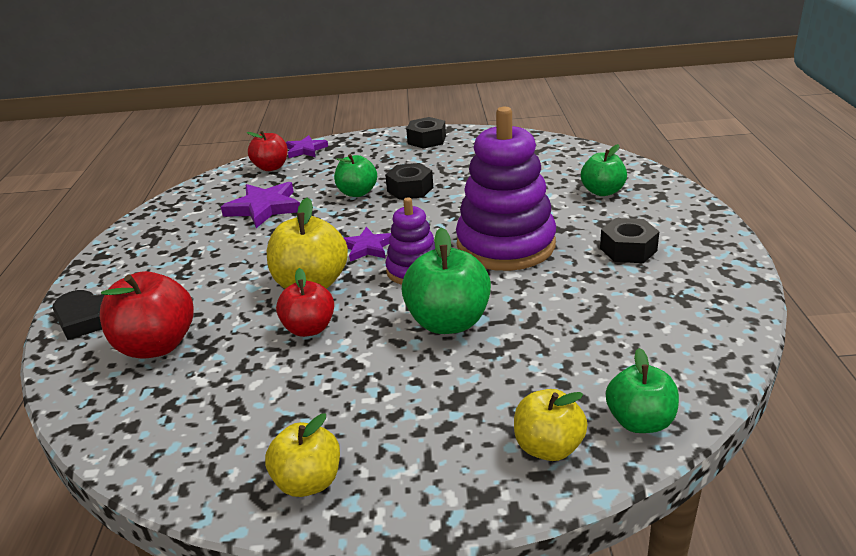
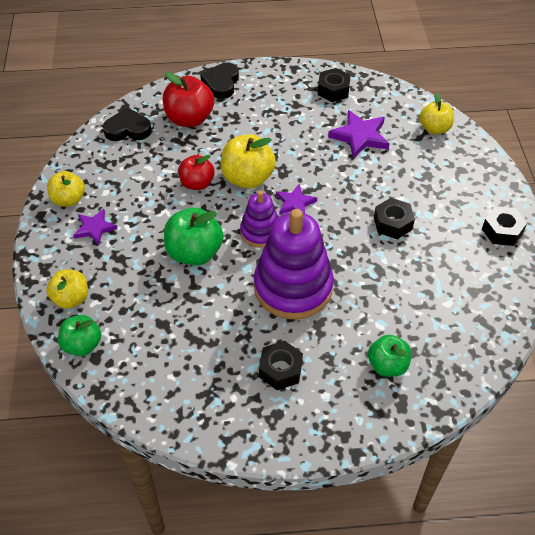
camera: 85 degrees right, 20 degrees up
red apple [247,131,288,171] -> yellow apple [420,93,454,134]
purple star [286,135,328,158] -> purple star moved to [73,209,117,245]
green apple [334,154,377,197] -> none
none -> black heart [103,107,152,141]
none -> black nut [318,68,350,102]

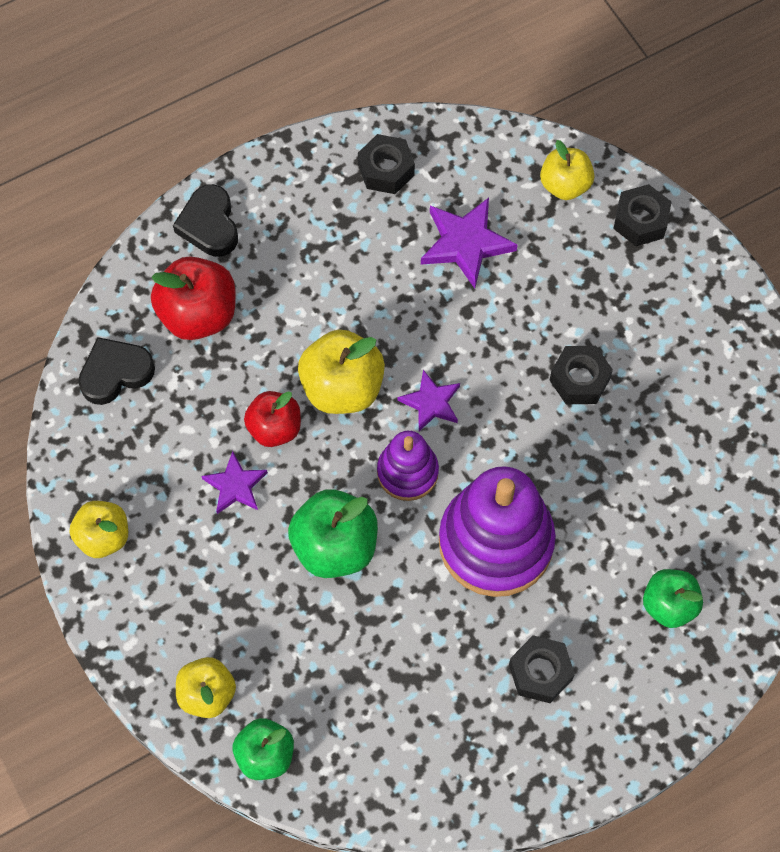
camera: 25 degrees left, 15 degrees up
purple star [73,209,117,245] -> purple star moved to [202,451,268,514]
black nut [482,206,527,246] -> black nut moved to [613,184,671,246]

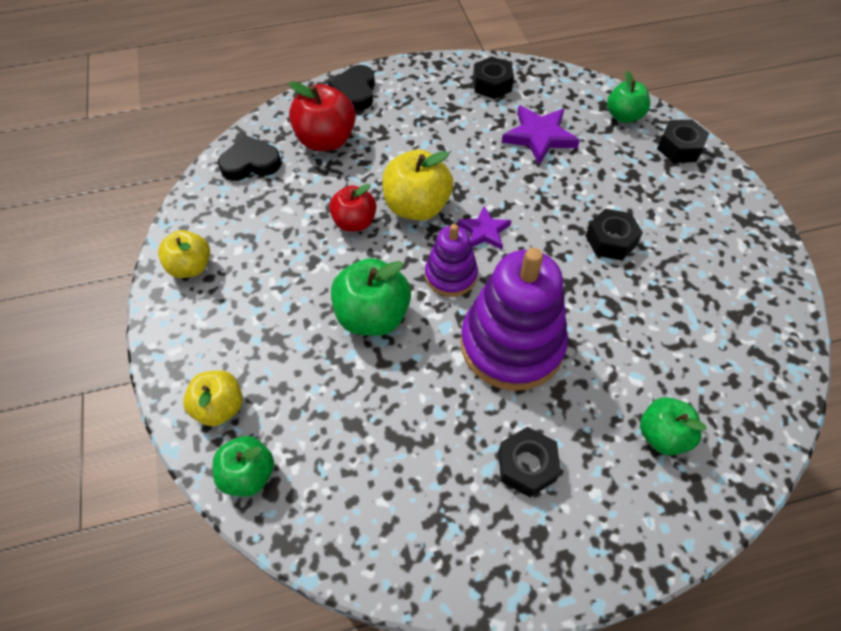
camera: 15 degrees right, 10 degrees down
purple star [202,451,268,514] -> none
yellow apple [540,140,594,200] -> green apple [607,71,650,123]

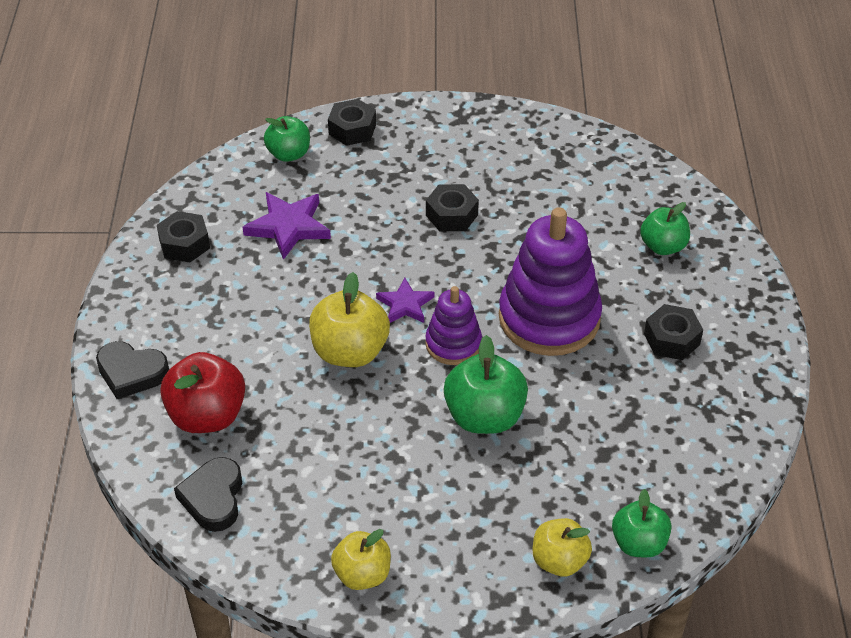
camera: 75 degrees left, 10 degrees down
red apple [329,184,376,232] -> none

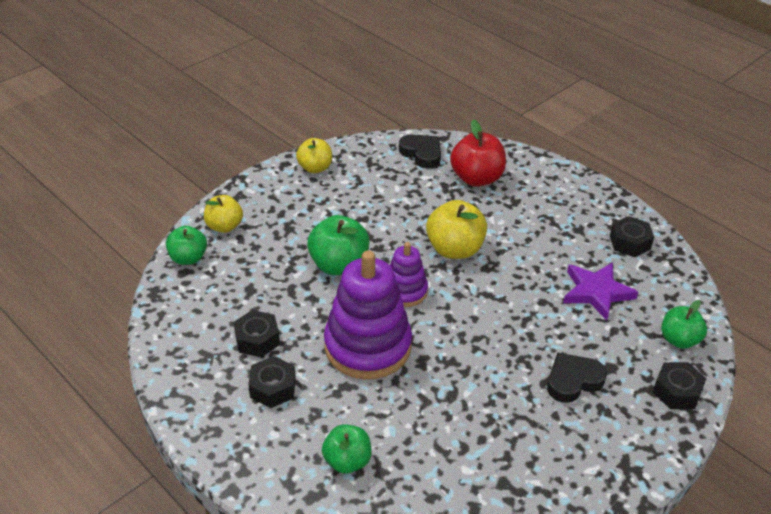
camera: 135 degrees right, 5 degrees down
black heart [96,341,169,399] -> black heart moved to [547,352,607,403]
purple star [376,278,434,323] -> none
black nut [426,184,479,231] -> black nut moved to [233,310,280,358]

